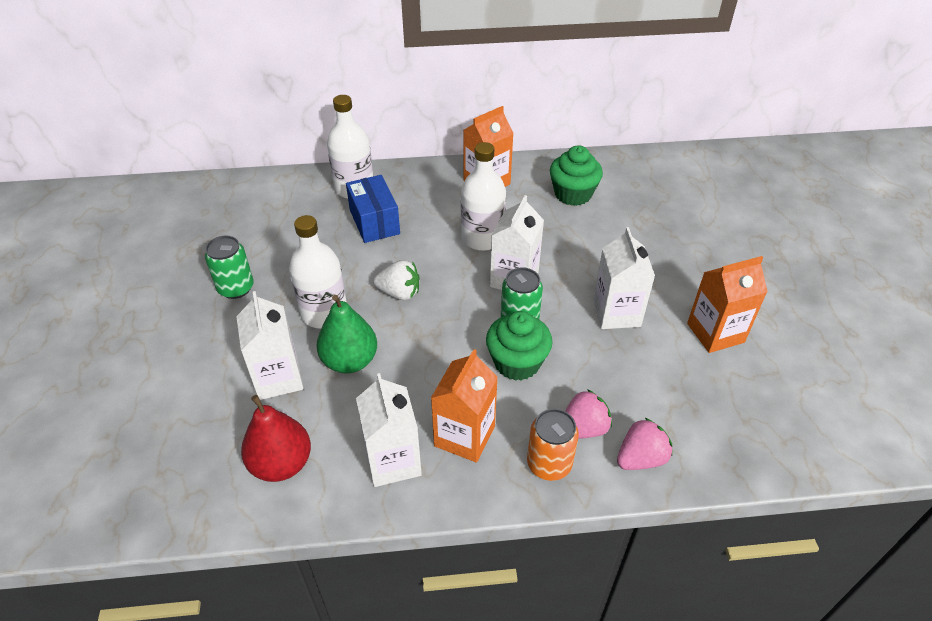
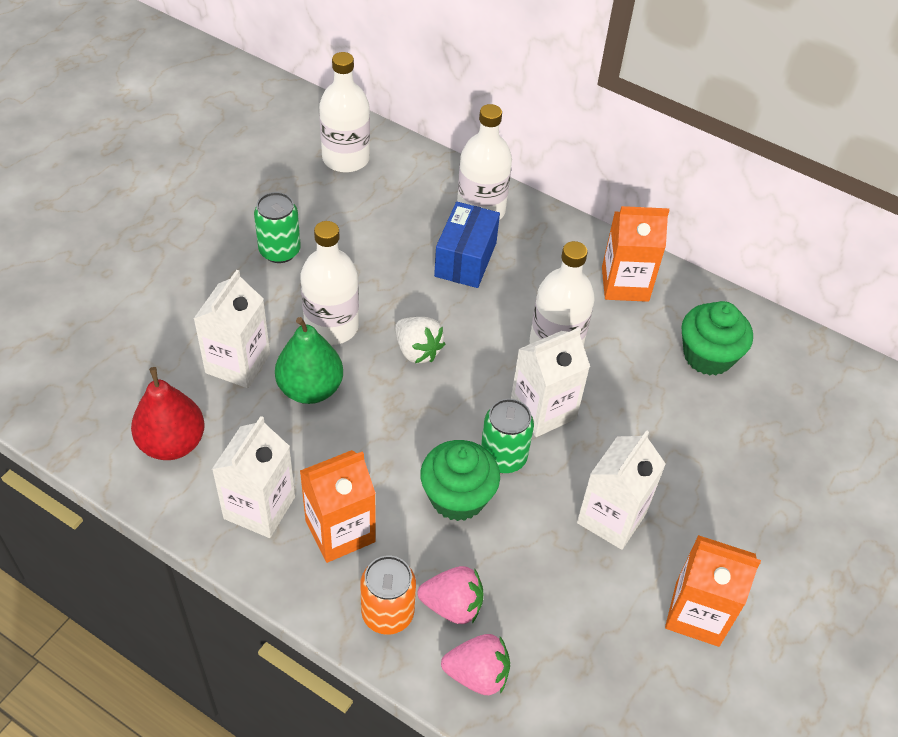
camera: 35 degrees right, 5 degrees up
none -> white bottle [319,52,370,173]

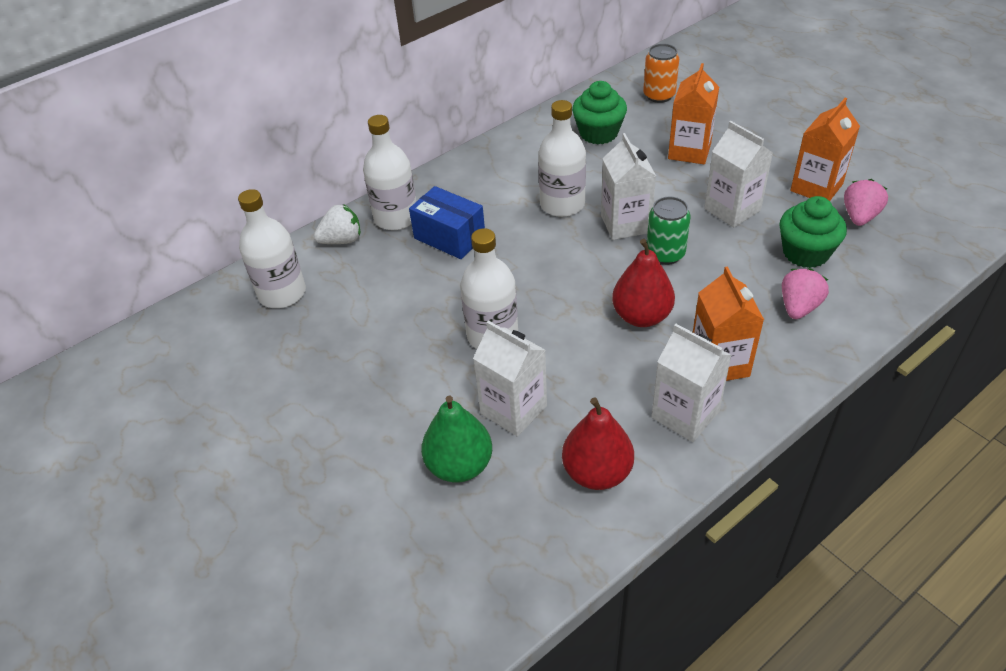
camera: 65 degrees left, 5 degrees down
green can [254,192,301,263] -> none
green pear [275,317,343,404] -> green pear moved to [421,395,492,483]
orange can [360,556,416,635] -> orange can moved to [643,44,679,103]
white strawberry [395,317,445,364] -> white strawberry moved to [314,204,360,244]
green cupcake [420,440,500,521] -> green cupcake moved to [779,196,847,268]
pink strawberry [441,634,510,695] -> pink strawberry moved to [844,179,888,226]
orange carton [602,206,669,302] -> orange carton moved to [668,63,719,164]
none -> red pear [612,239,675,327]

